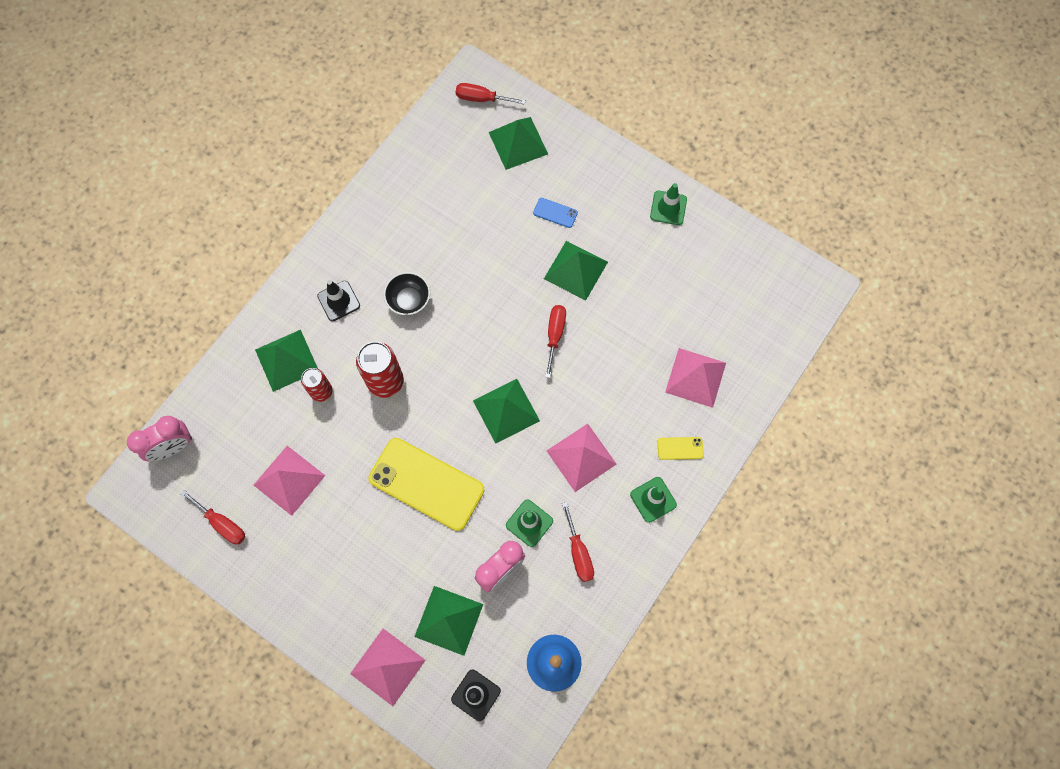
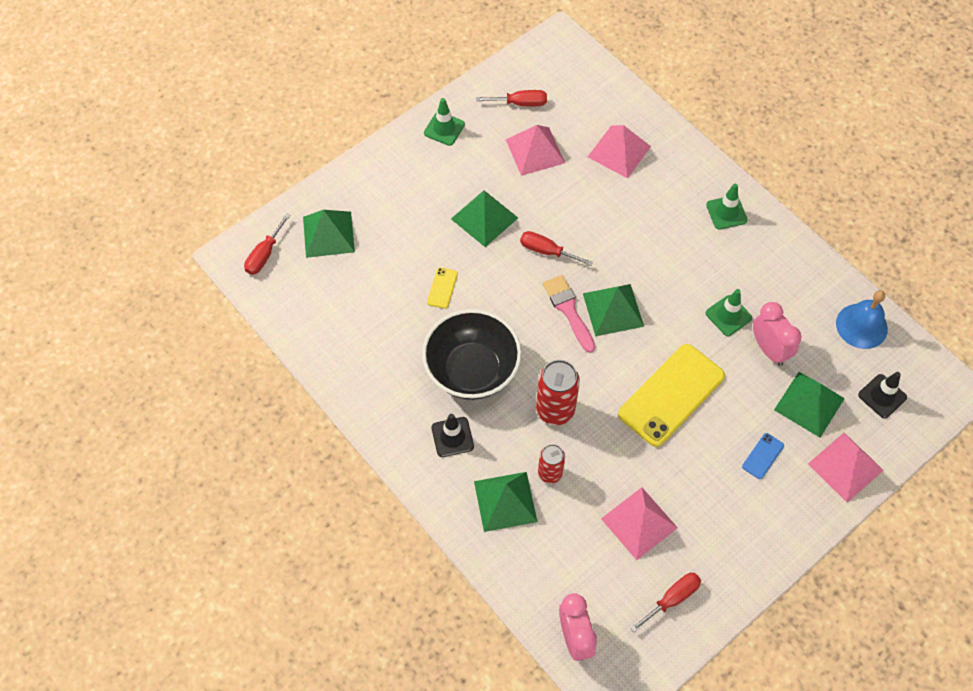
camera: 75 degrees left, 10 degrees down
black bowl [384,272,430,315] -> black bowl [422,309,522,400], size x1.99
blue phone [533,198,578,228] -> blue phone moved to [742,433,784,479]
pink pyramid [547,424,617,492] -> pink pyramid moved to [506,125,565,176]
red screwdriver [562,502,594,582] -> red screwdriver moved to [476,90,547,106]
yellow phone [657,437,704,460] -> yellow phone moved to [427,267,458,309]
none -> pink brush [543,275,595,353]

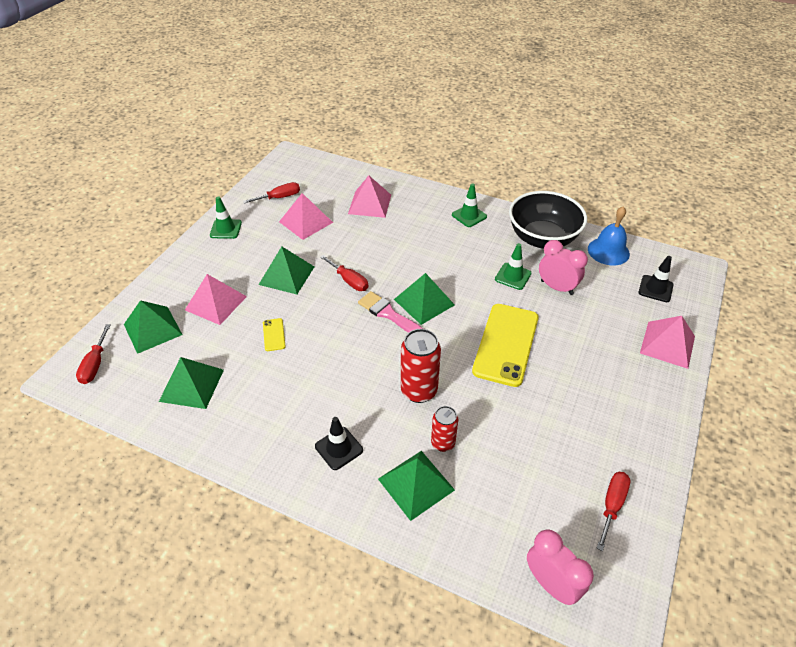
camera: 25 degrees left, 15 degrees down
black bowl [422,309,522,400] -> black bowl moved to [509,191,587,249]
red screwdriver [520,231,593,266] -> red screwdriver turned 135 degrees counterclockwise [320,255,369,291]
pink pyramid [601,487,678,560] -> pink pyramid moved to [185,274,247,325]
blue phone [742,433,784,479] -> none
green pyramid [774,372,845,438] -> green pyramid moved to [159,357,224,409]

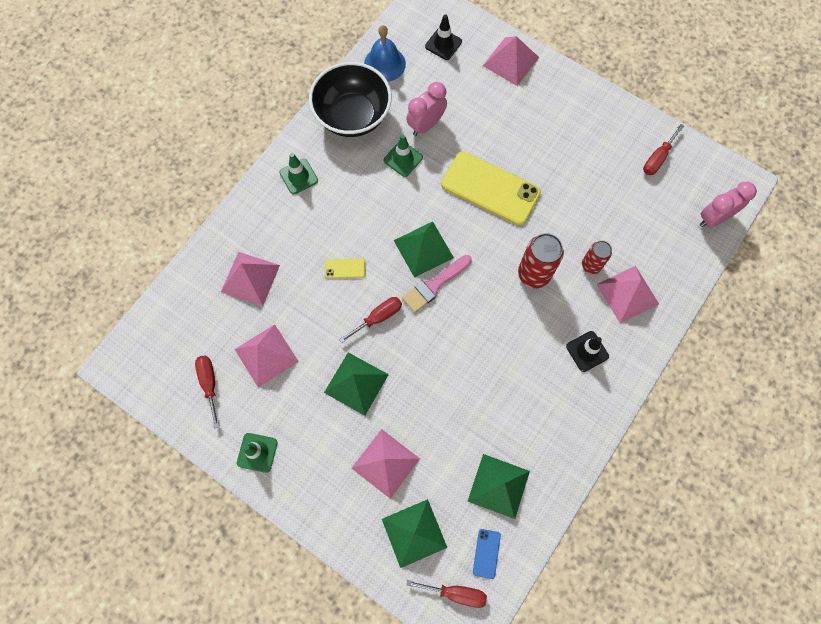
camera: 80 degrees left, 25 degrees up
yellow phone [263,318,286,351] -> yellow phone moved to [325,259,365,278]
green pyramid [378,451,455,521] -> pink pyramid [597,266,659,323]
red screwdriver [596,472,631,551] -> red screwdriver turned 90 degrees counterclockwise [643,124,684,175]
none -> blue phone [473,529,501,579]

